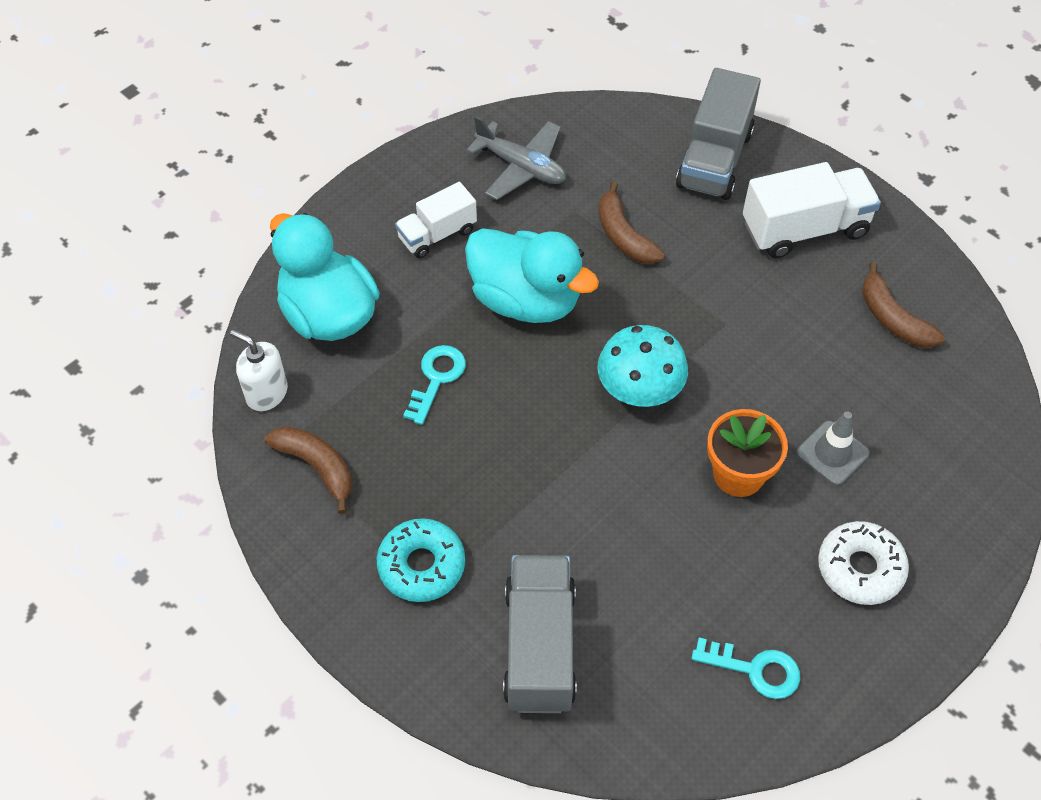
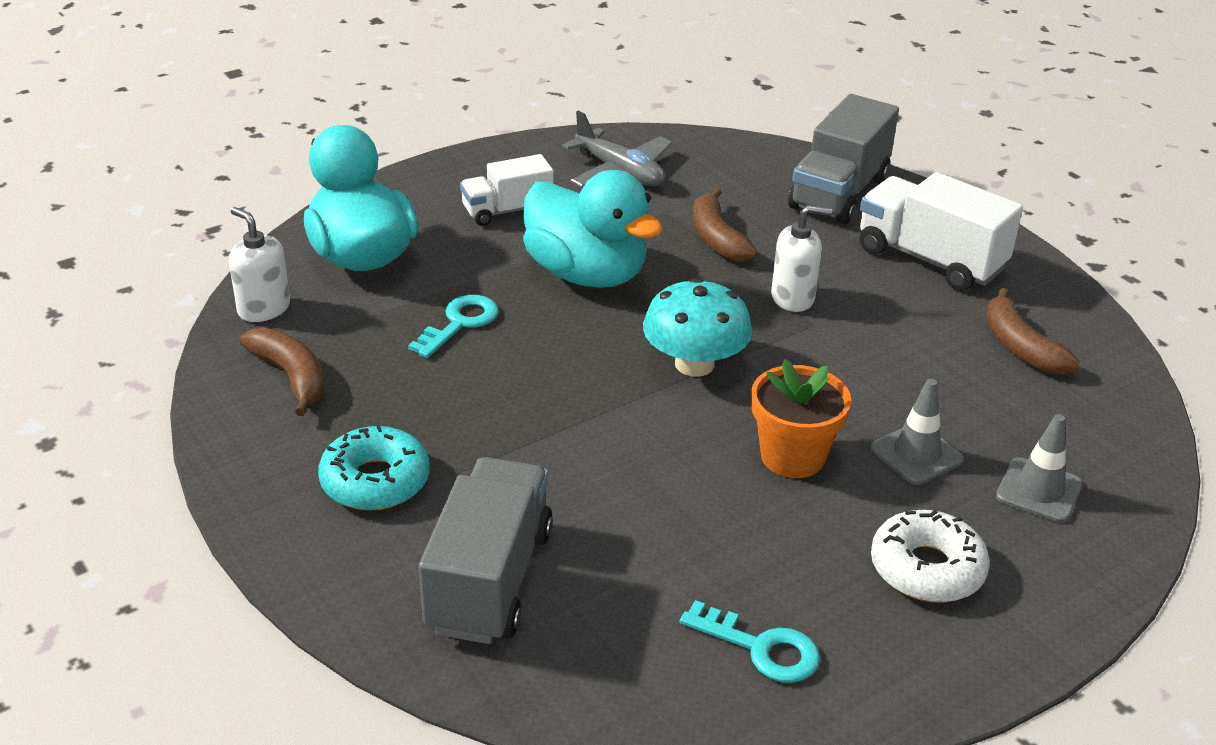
camera: 10 degrees right, 20 degrees down
white truck [743,162,881,258] -> white truck turned 135 degrees counterclockwise [860,172,1023,291]
none -> white soap dispenser [771,205,832,312]
none -> grey traffic cone [996,414,1083,523]

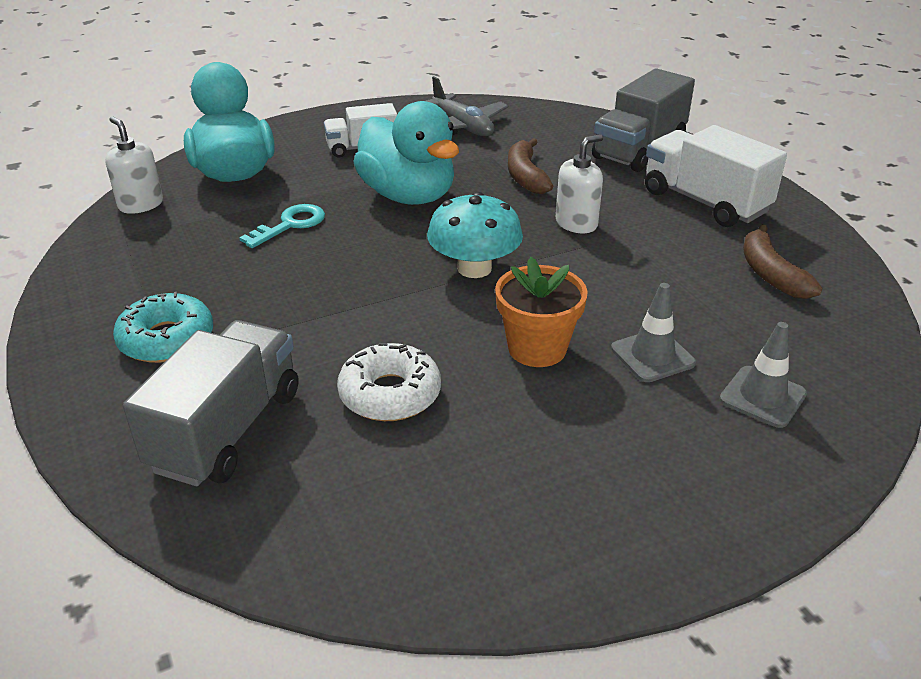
camera: 10 degrees right, 0 degrees up
brown banana [240,328,325,416] -> none
turquoise key [680,600,820,683] -> none
white soap dispenser [771,205,832,312] -> white soap dispenser turned 45 degrees counterclockwise [556,134,603,233]
white donut [871,510,990,603] -> white donut moved to [337,343,441,421]

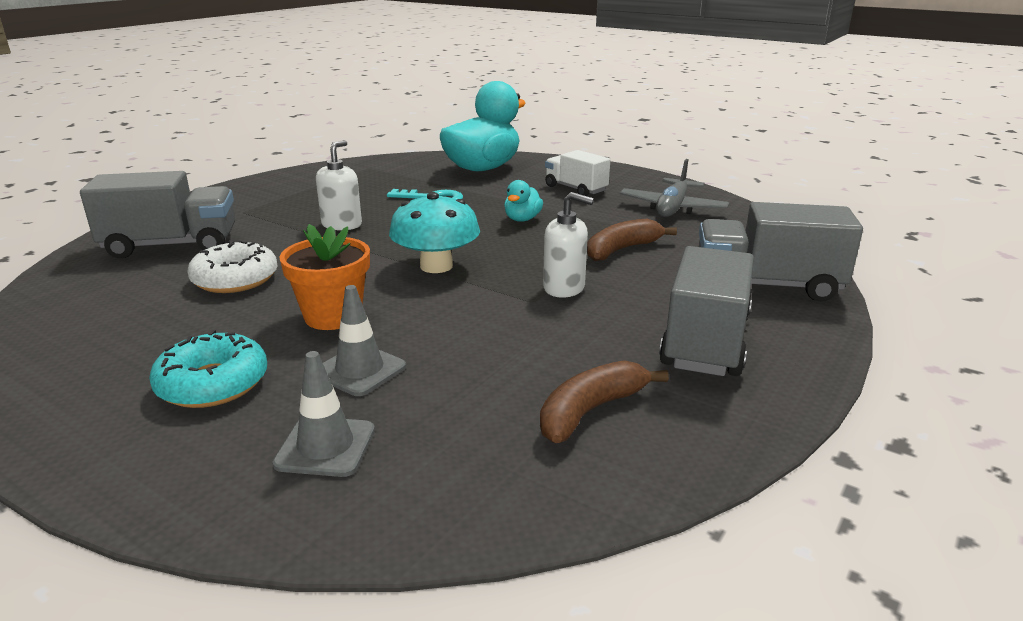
camera: 60 degrees right, 10 degrees down
white soap dispenser [105,116,163,214] -> white soap dispenser moved to [316,140,362,231]
turquoise donut [113,292,213,363] -> turquoise donut moved to [149,330,267,408]
turquoise duck [353,101,459,205] -> turquoise duck [504,180,543,222], size x0.44
white truck [645,125,787,227] -> grey truck [659,246,754,376]

